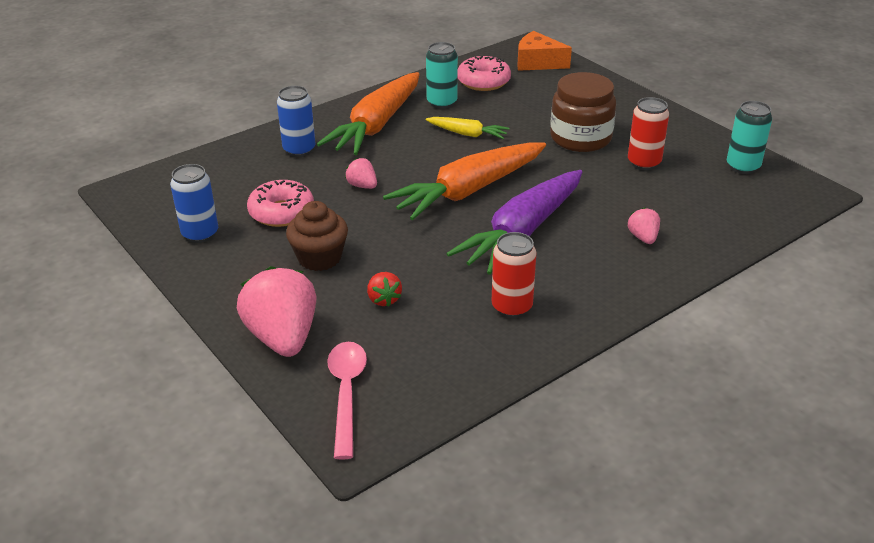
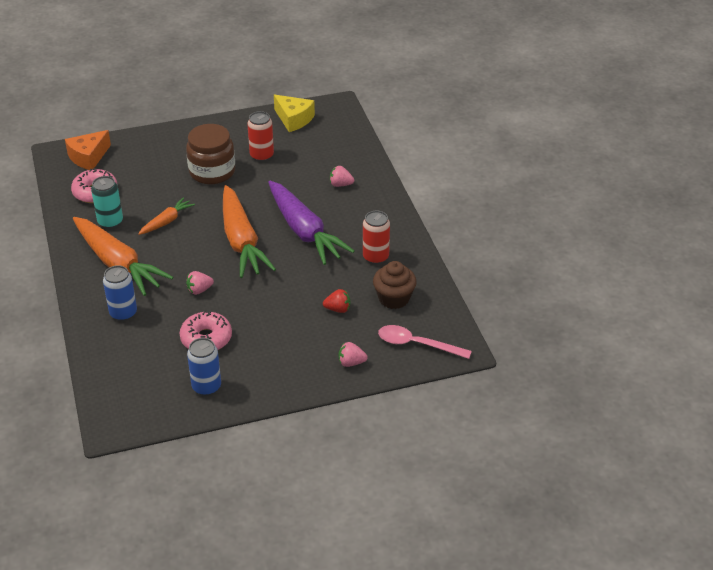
camera: 70 degrees left, 5 degrees up
pink strawberry [237,266,316,357] -> pink strawberry [339,342,368,367], size x0.47
brown cupcake [286,201,348,271] -> brown cupcake moved to [373,261,417,309]
yellow carrot [426,117,510,139] -> orange carrot [138,197,195,235]
turquoise can [727,101,772,174] -> yellow cheese [274,95,315,132]

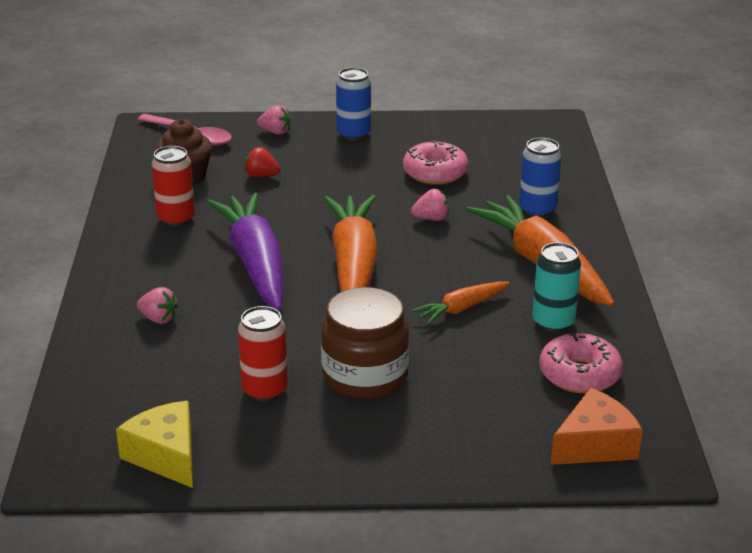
camera: 165 degrees left, 10 degrees down
blue can [187,338,221,396] -> blue can moved to [336,67,371,141]

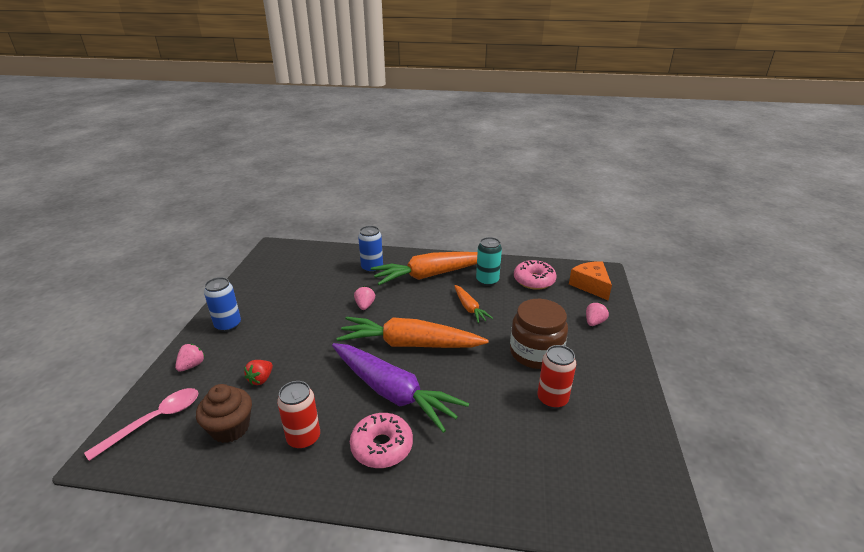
camera: 80 degrees left, 0 degrees up
yellow cheese [116,401,193,488] -> none
pink strawberry [137,287,178,324] -> pink strawberry moved to [586,303,609,326]
purple carrot [207,193,283,311] -> purple carrot turned 135 degrees counterclockwise [332,343,469,433]
pink donut [403,141,468,185] -> pink donut moved to [350,413,413,468]

